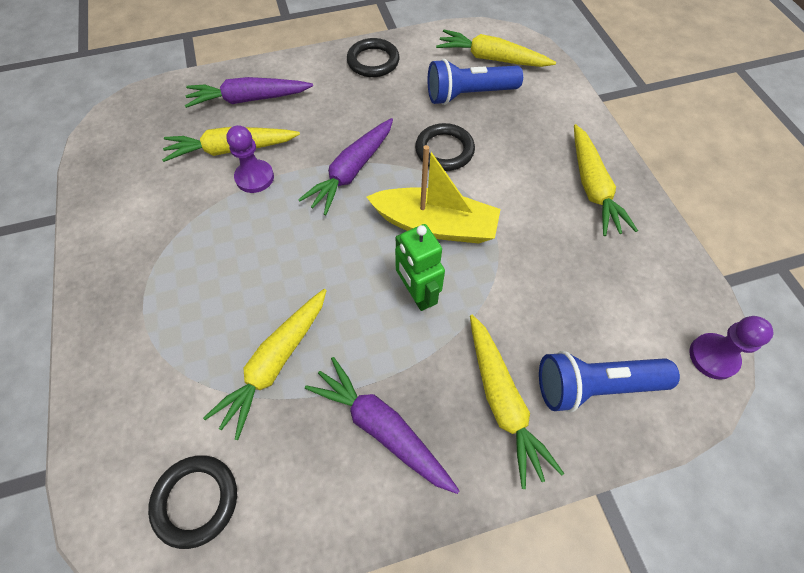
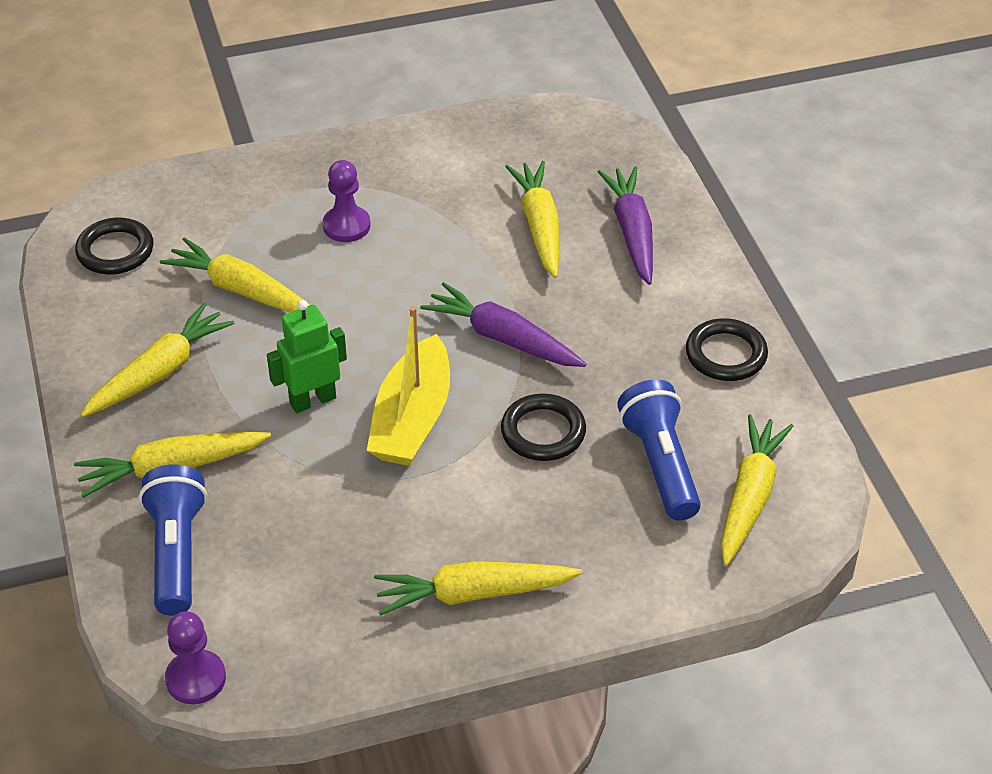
camera: 90 degrees right, 15 degrees down
purple pawn [226,125,274,193] -> purple pawn moved to [323,160,371,242]
purple carrot [305,357,460,494] -> yellow carrot [81,303,234,417]

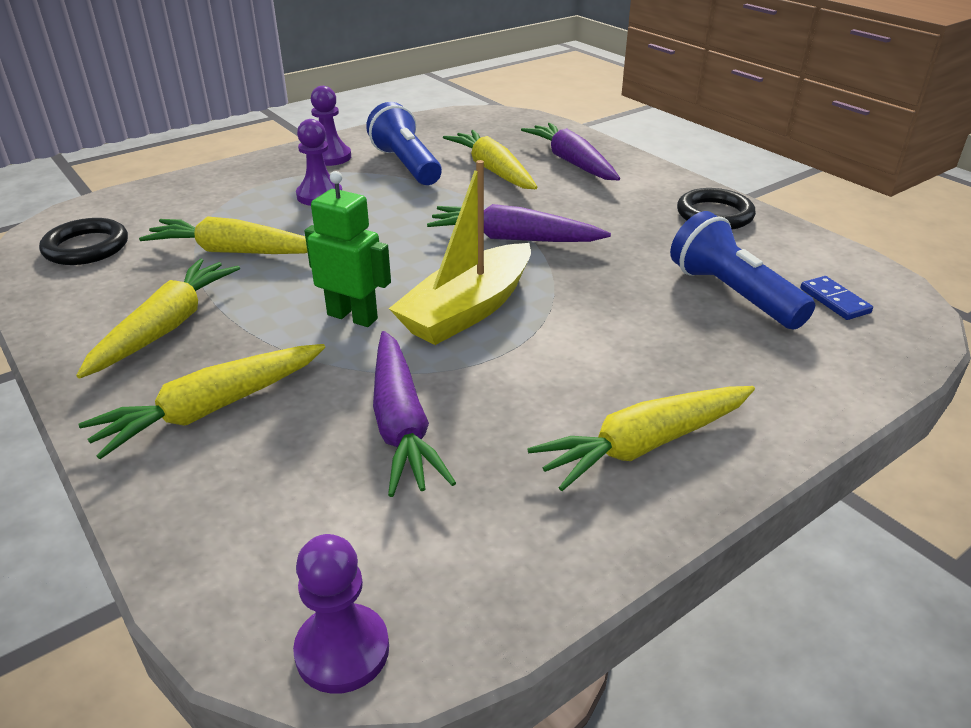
camera: 20 degrees left, 10 degrees down
blue flashlight [139,464,207,616] -> blue flashlight moved to [366,102,442,185]
green robot [267,300,347,413] -> green robot turned 75 degrees clockwise [304,171,391,327]
yellow boat [367,306,450,466] -> yellow boat turned 45 degrees clockwise [389,160,531,345]
black ring [501,394,586,461] -> none
yellow carrot [721,414,793,566] -> blue domino [800,276,873,320]
none -> purple pawn [311,86,351,166]
none -> purple carrot [373,331,456,497]

